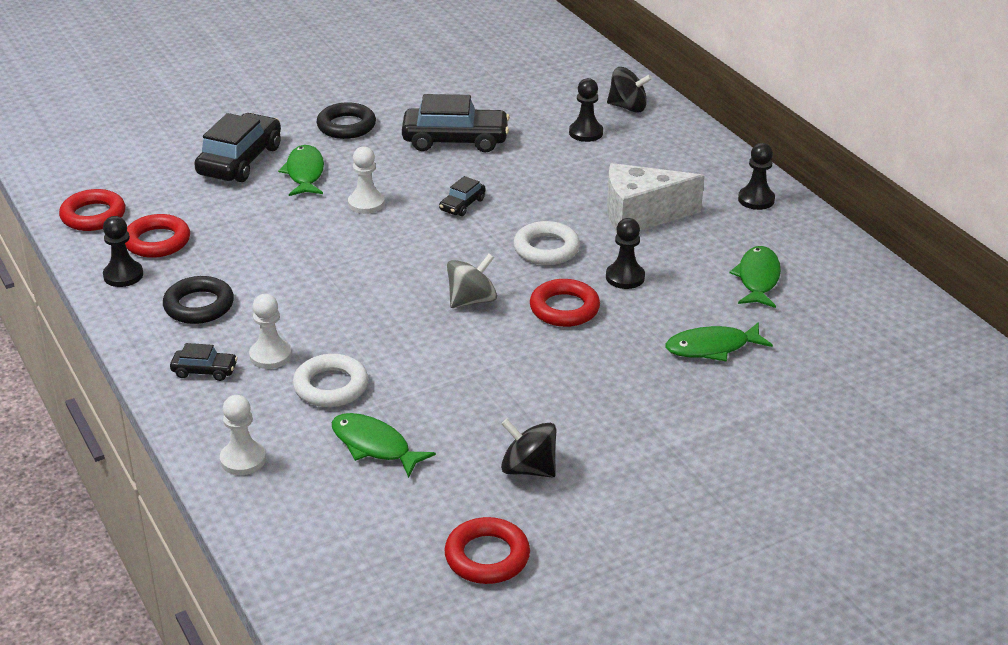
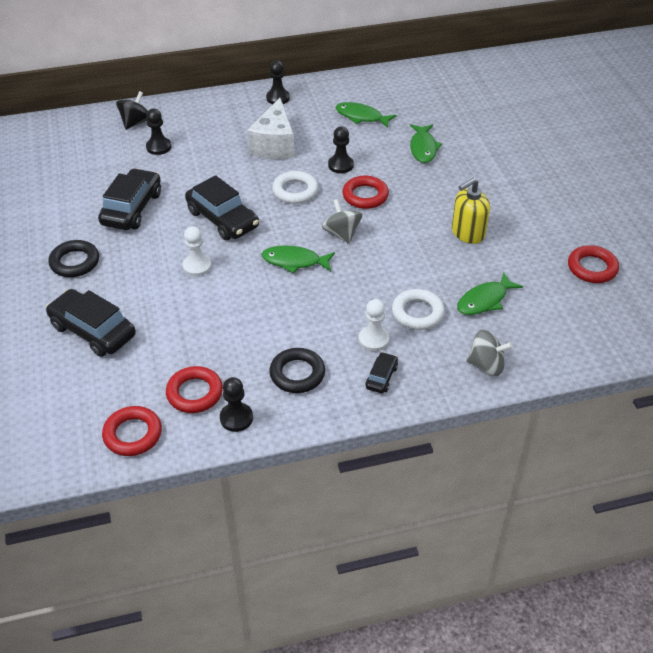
camera: 75 degrees left, 10 degrees up
white pawn [220,395,266,475] -> grey spinning top [466,330,513,376]
green fish [278,145,324,196] -> green fish moved to [261,245,335,273]
black car [439,176,486,216] -> black car [185,175,259,240], size x2.03
black spinning top [501,419,556,478] -> none
none -> yellow soap dispenser [452,178,490,244]

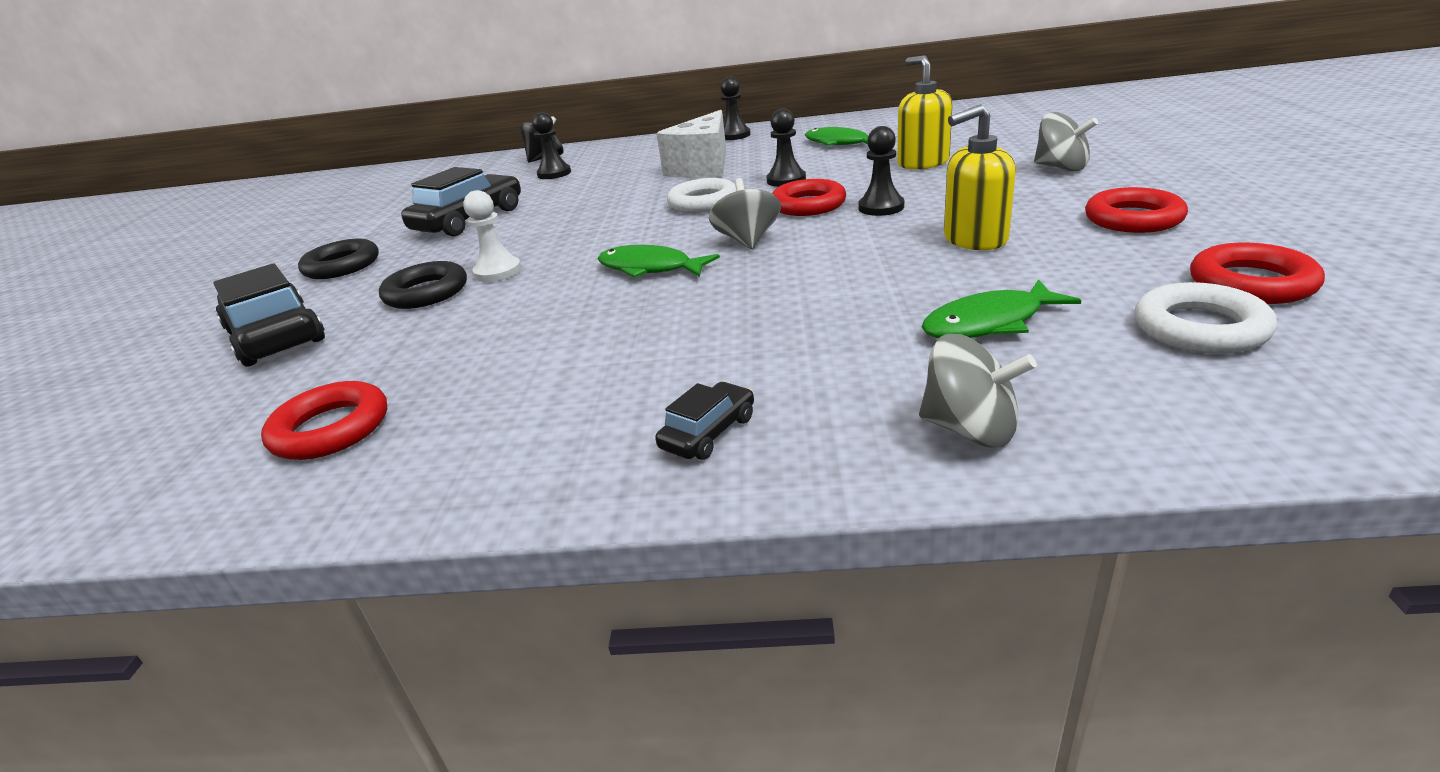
camera: 20 degrees right, 15 degrees down
red ring [102,406,162,456] -> red ring moved to [1085,187,1188,233]
black car [185,175,259,240] -> none
black pawn [220,377,253,432] -> black pawn moved to [858,126,904,216]
black ring [269,348,325,393] -> black ring moved to [379,261,467,309]
white pawn [359,299,389,351] -> none
white ring [392,289,445,330] -> white ring moved to [1134,282,1277,354]
green fish [410,124,442,163] -> yellow soap dispenser [897,55,952,170]
none -> grey spinning top [1034,112,1098,171]

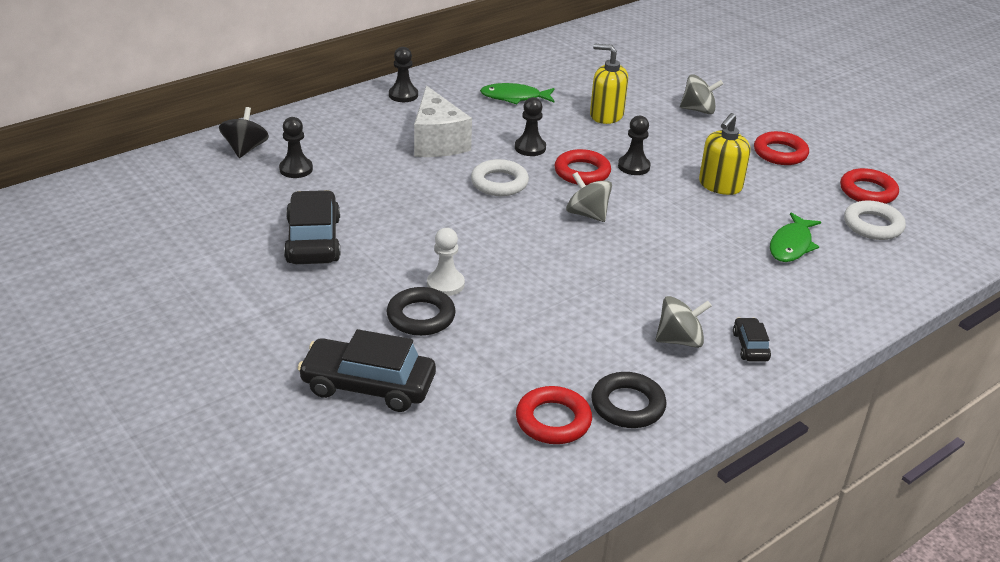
camera: 45 degrees left, 5 degrees up
black ring [298,239,379,279] -> black ring moved to [591,372,667,428]
green fish [597,245,720,278] -> none
grey spinning top [919,334,1037,448] -> grey spinning top moved to [656,296,712,348]

